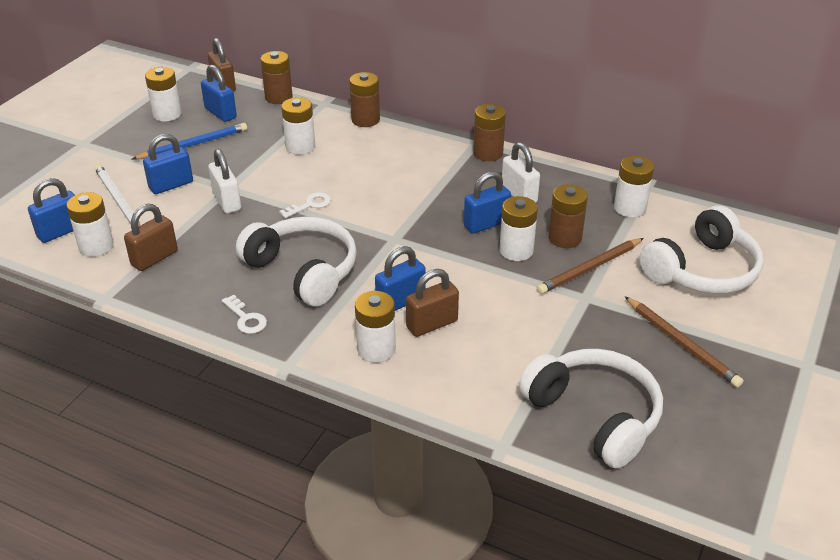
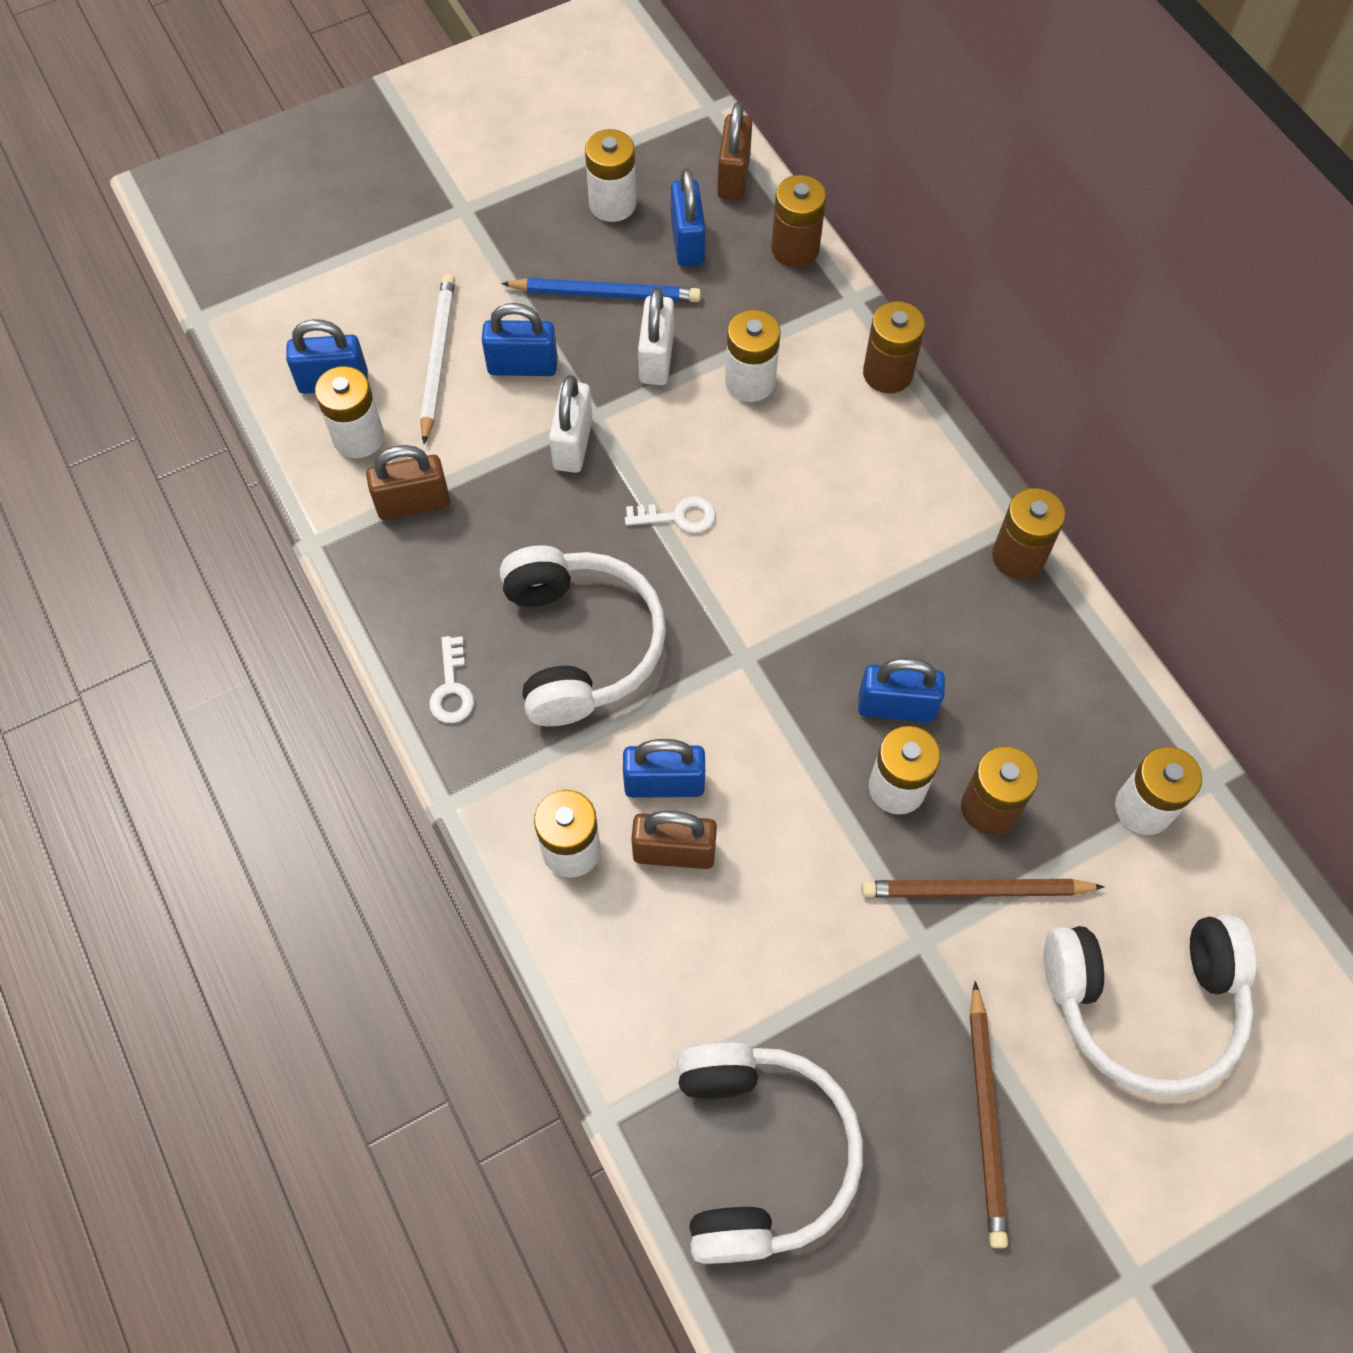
camera: 35 degrees right, 25 degrees up
white padlock [502,142,540,203] -> white padlock moved to [638,288,674,385]

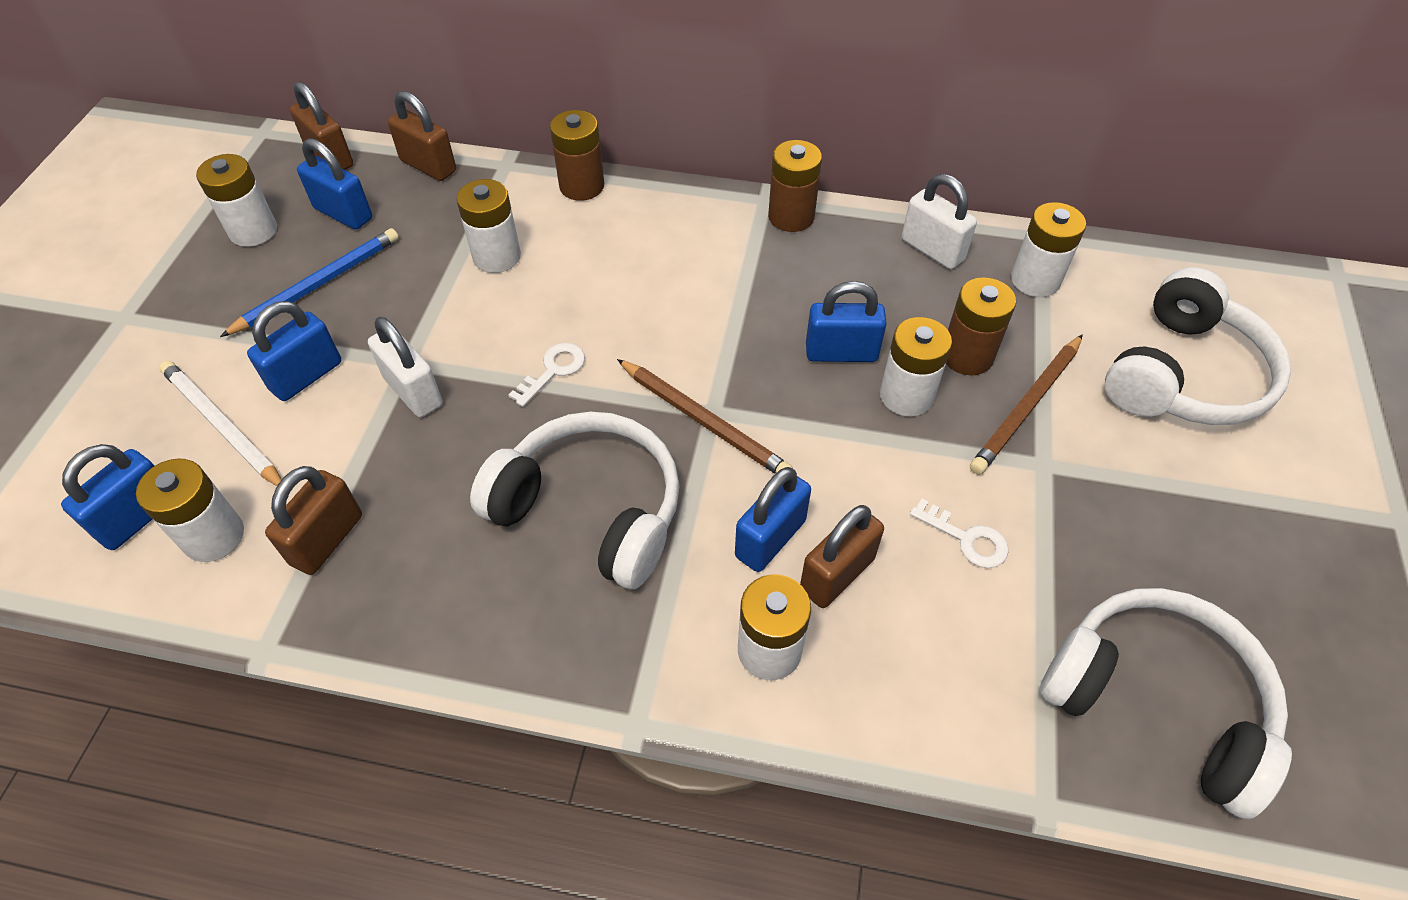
camera: 50 degrees left, 10 degrees down
white key [429,636,474,723] -> white key moved to [910,498,1009,568]
white padlock [638,288,674,385] -> white padlock moved to [902,174,977,269]
brown battery [771,175,826,268] -> brown padlock [388,91,456,181]
blue padlock [858,658,945,723] -> blue padlock turned 45 degrees clockwise [806,281,887,362]
brown pencil [970,981,1008,1248] -> brown pencil moved to [617,359,793,473]

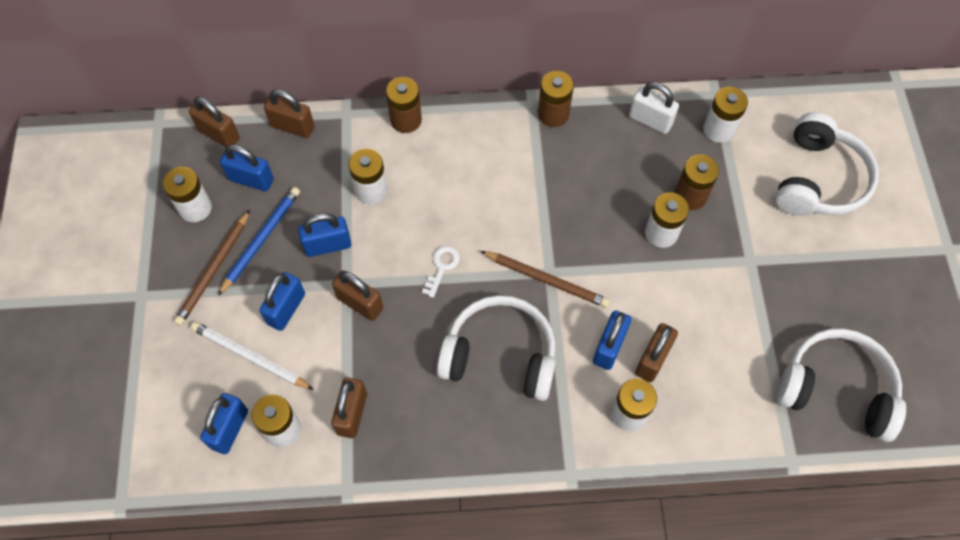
camera: 15 degrees left, 10 degrees up
white padlock [368,317,443,417] -> brown padlock [332,270,383,321]
blue padlock [806,281,887,362] -> blue padlock moved to [298,213,351,257]
white key [910,498,1009,568] -> none
brown pencil [970,335,1083,474] -> brown pencil moved to [174,210,250,326]

